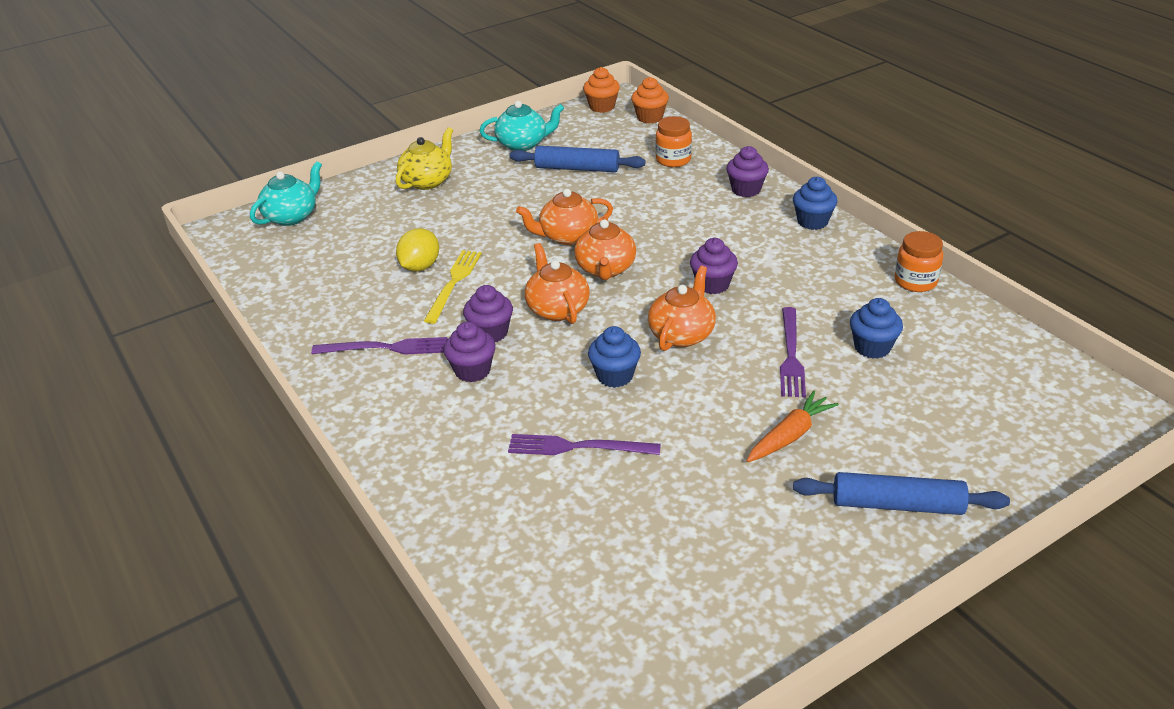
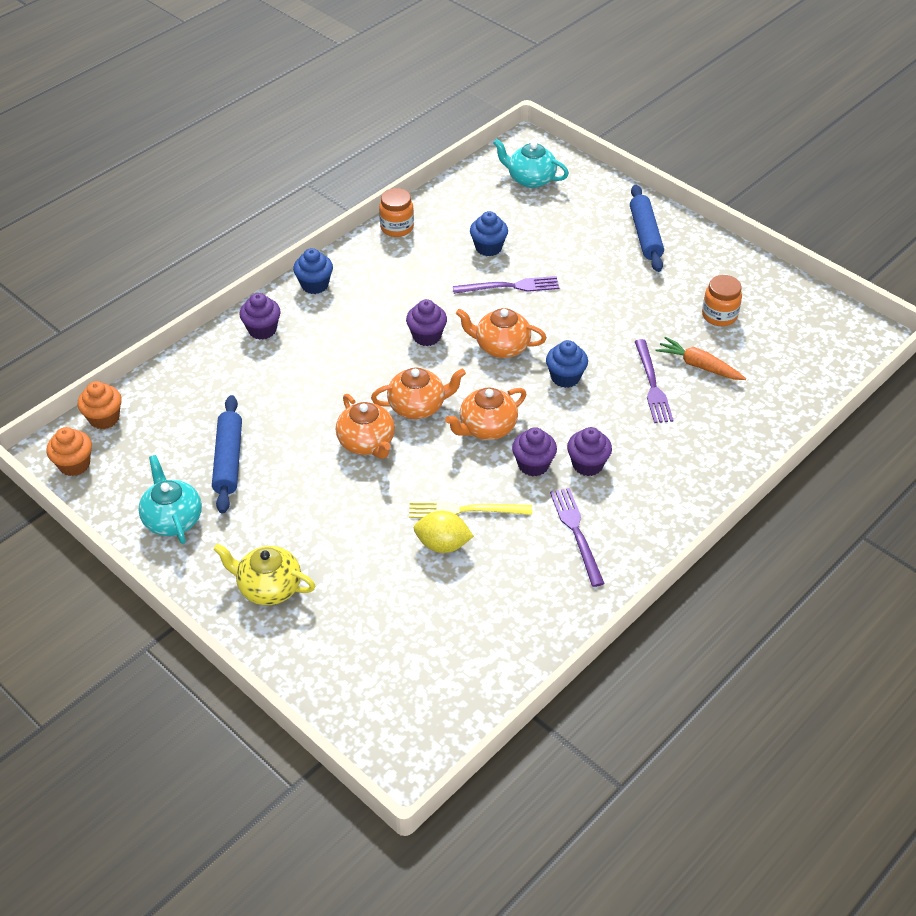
camera: 105 degrees left, 10 degrees up
turquoise teapot [250,161,322,226] -> turquoise teapot moved to [493,139,569,188]
orange jar [655,116,692,167] -> orange jar moved to [702,275,742,326]
orange carrot [747,391,839,462] -> orange carrot moved to [655,337,746,380]

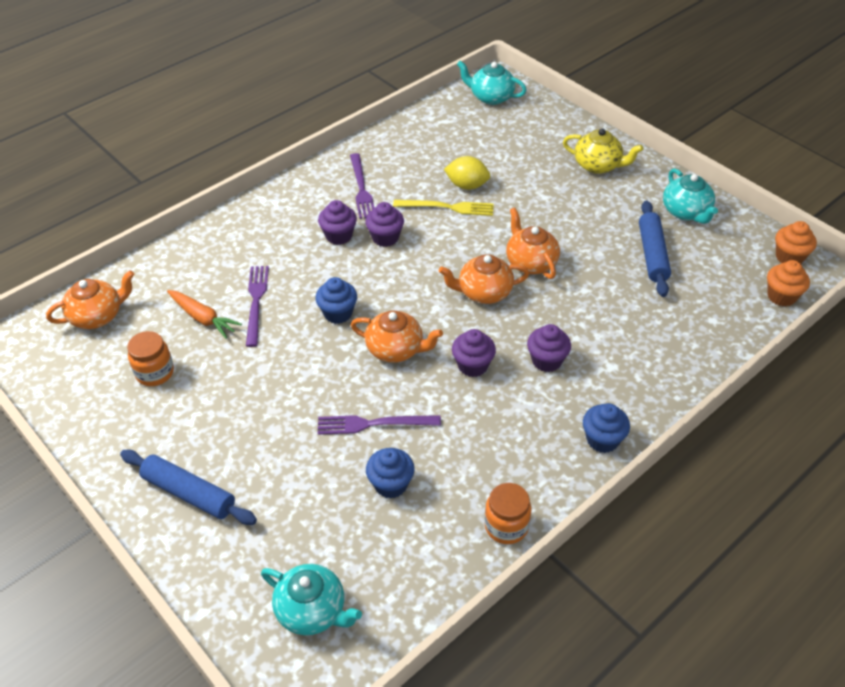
camera: 175 degrees left, 0 degrees up
purple cupcake [239,293,281,340] -> purple cupcake moved to [527,324,571,372]
orange teapot [445,387,527,440] -> orange teapot moved to [46,270,134,329]
blue rolling pin [630,185,664,272] -> blue rolling pin turned 60 degrees counterclockwise [120,450,257,525]
none -> turquoise teapot [457,61,527,105]

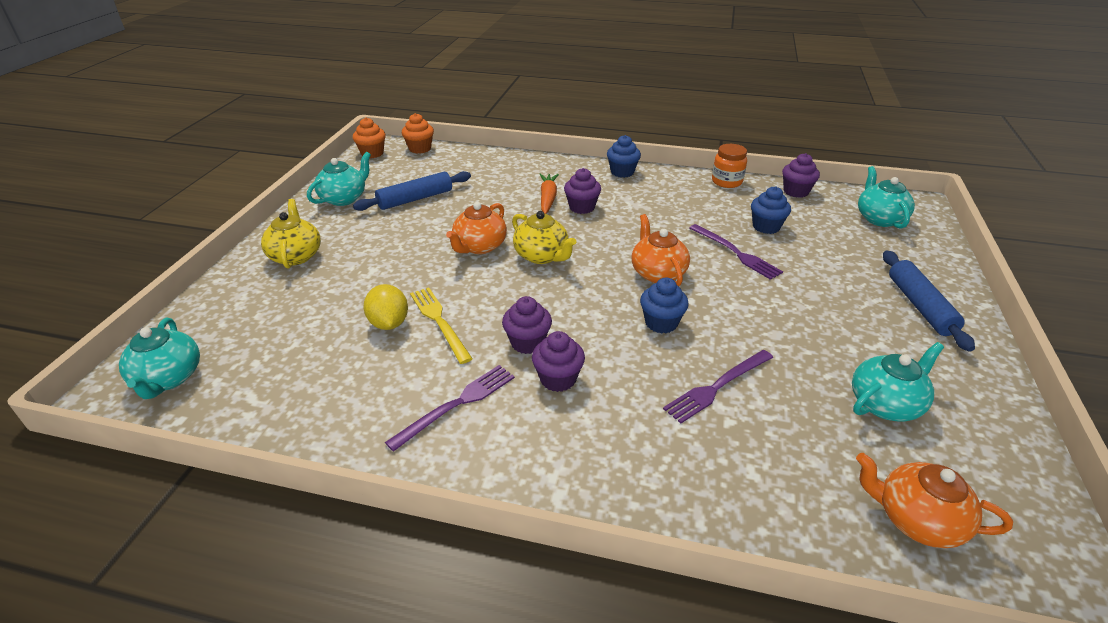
camera: 125 degrees left, 10 degrees down
orange jar [127,331,174,386] -> turquoise teapot [852,342,944,421]
orange carrot [167,290,242,339] -> orange carrot moved to [539,174,559,214]
orange teapot [439,255,529,304] -> yellow teapot [512,211,576,264]
purple cupcake [452,329,496,377] -> purple cupcake moved to [782,153,820,198]

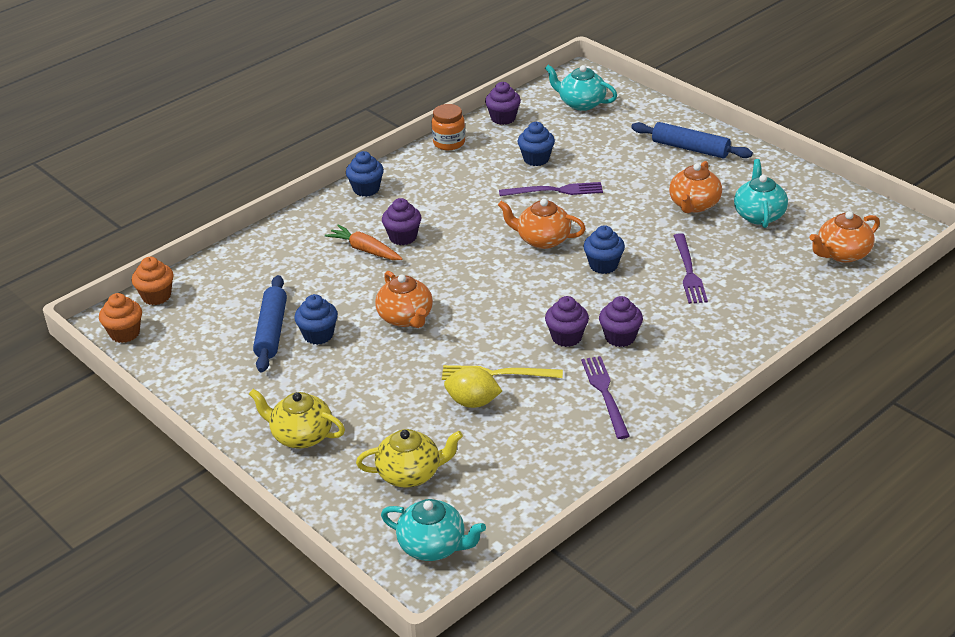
camera: 55 degrees left, 0 degrees up
turquoise teapot [307,152,371,206] -> none
yellow teapot [512,211,576,264] -> yellow teapot moved to [356,429,463,488]
none -> blue cupcake [294,294,338,345]
none -> orange teapot [669,161,722,213]

